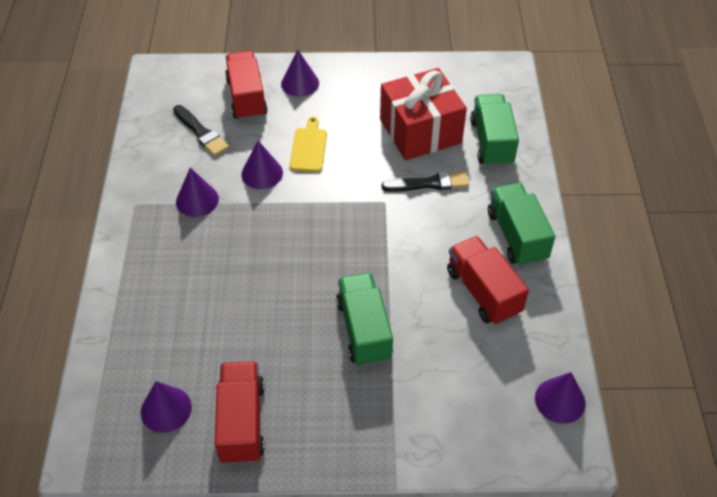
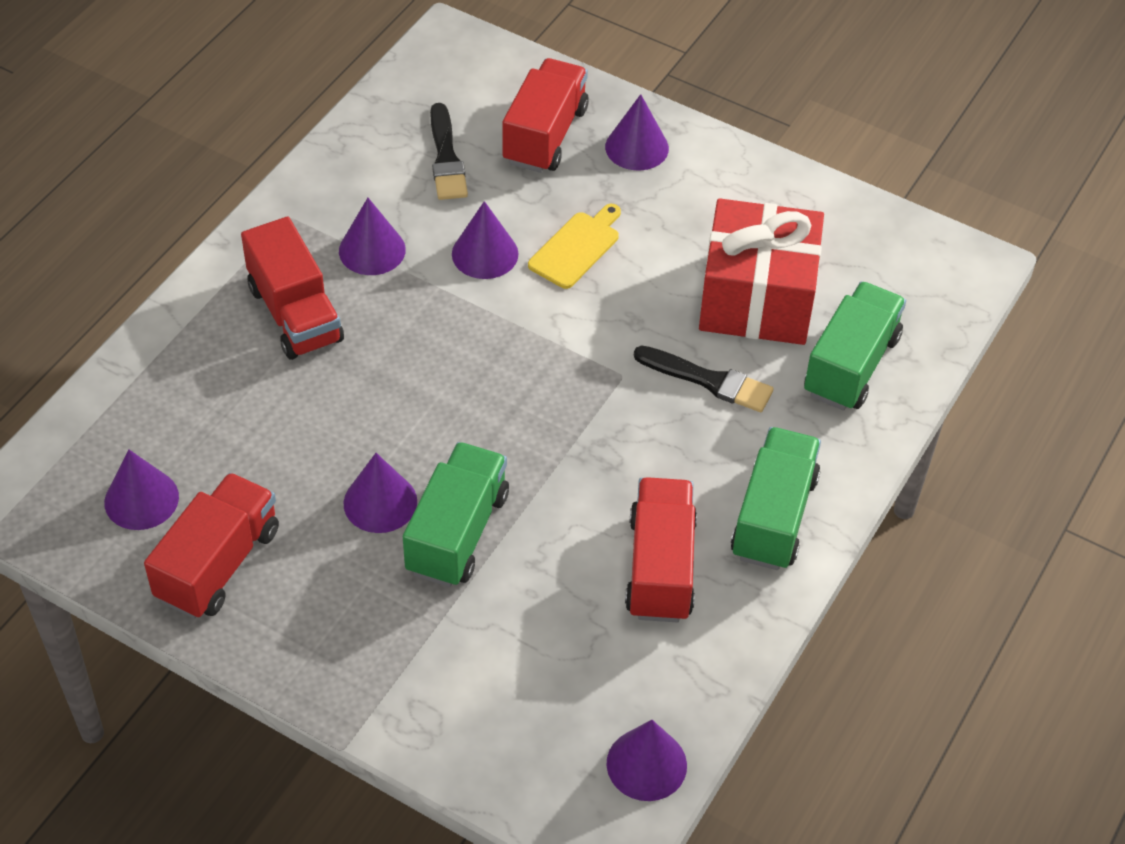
camera: 30 degrees right, 0 degrees up
none -> red truck [241,216,344,360]
none -> purple cone [344,453,417,533]

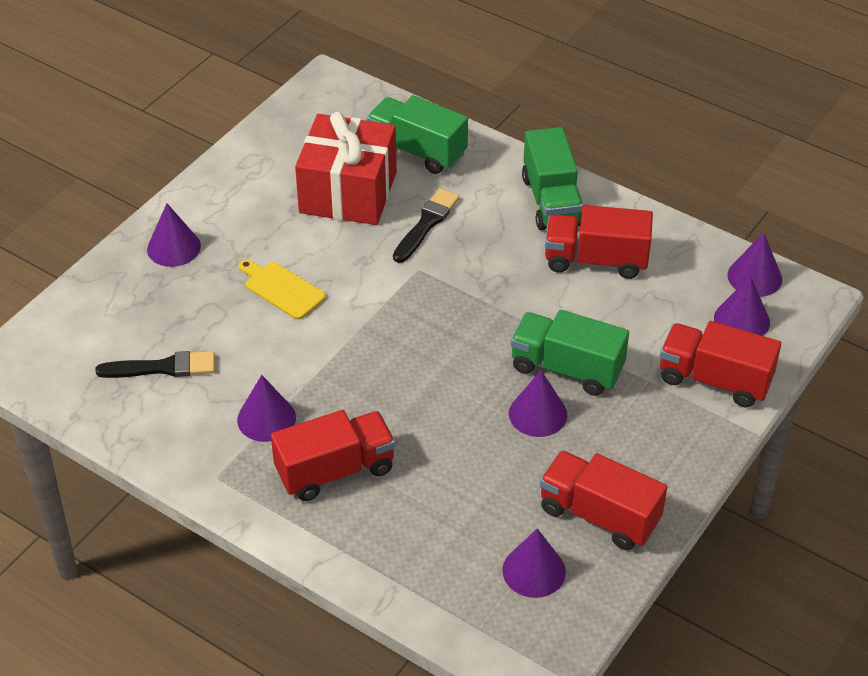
camera: 85 degrees left, 5 degrees down
purple cone [452,201,519,279] -> purple cone moved to [714,276,770,336]
red truck [502,58,589,173] -> red truck moved to [660,321,781,407]
green truck [731,427,821,570] -> green truck turned 120 degrees counterclockwise [522,127,583,230]

